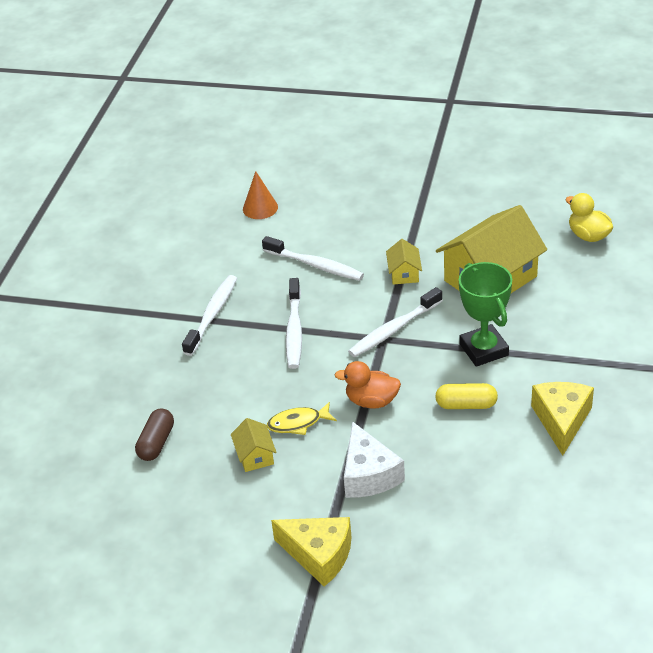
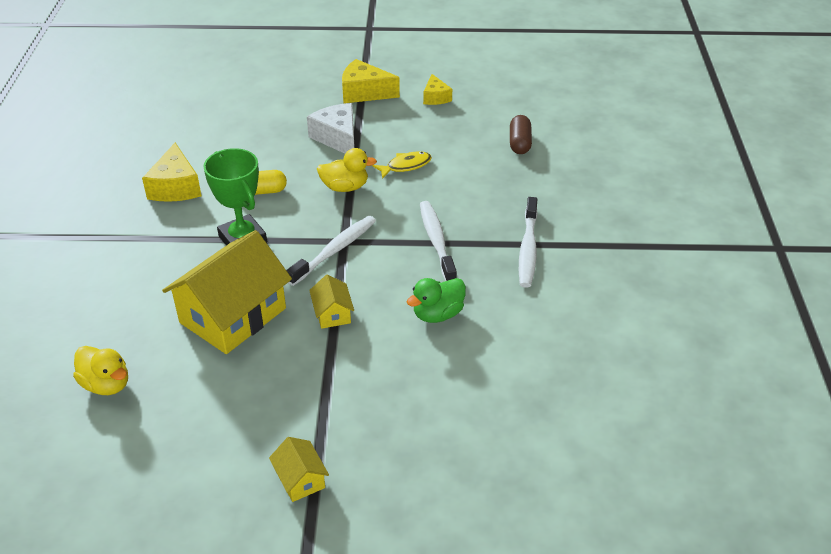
camera: 165 degrees right, 0 degrees up
yellow house [231,418,277,472] -> yellow house moved to [269,437,329,502]
orange cone [243,171,278,219] -> none
white toothbrush [262,236,364,281] -> green duck [407,278,466,323]
orange duck [334,361,401,408] -> yellow duck [317,148,377,192]
none -> yellow cheese [423,74,452,105]

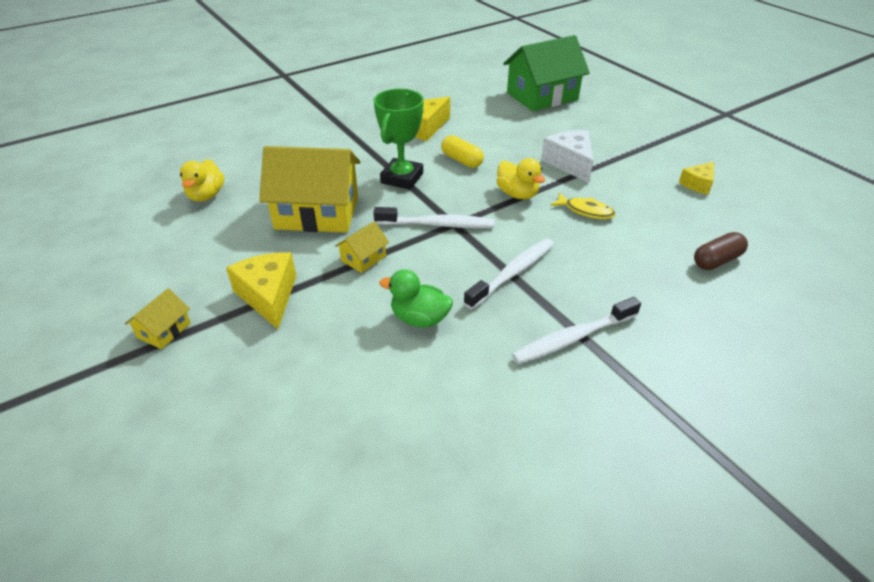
camera: 55 degrees right, 0 degrees up
white cheese [307,103,354,154] -> white cheese turned 45 degrees counterclockwise [541,130,593,183]
yellow cheese [342,59,400,103] -> yellow cheese moved to [226,252,296,329]
none -> green house [503,35,590,111]

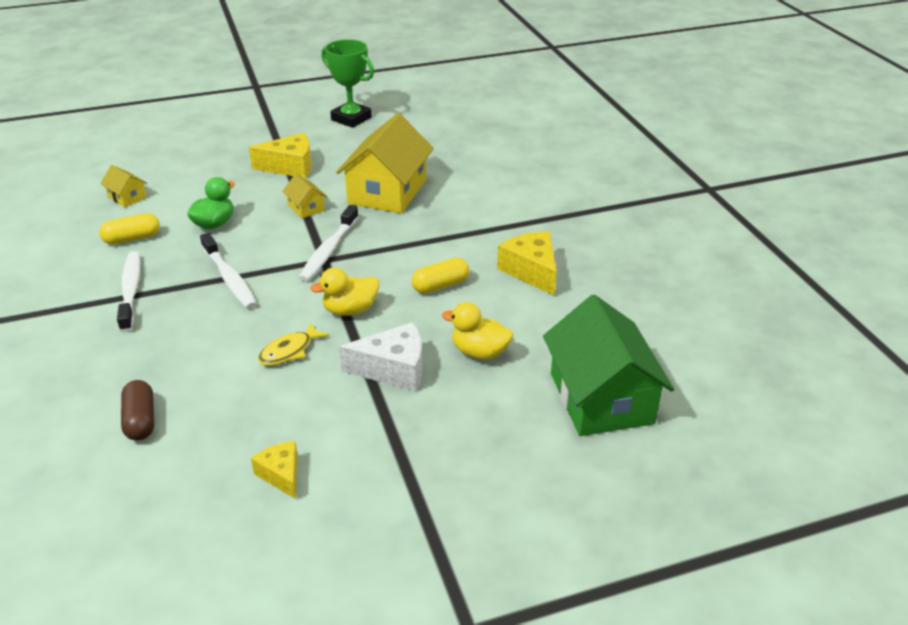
camera: 105 degrees right, 5 degrees down
yellow house [125,288,191,349] -> yellow house moved to [100,165,147,207]
yellow duck [180,159,224,202] -> yellow duck moved to [442,302,513,359]
green trophy [374,89,424,190] -> green trophy moved to [321,39,374,128]
none -> yellow capsule [99,213,160,245]

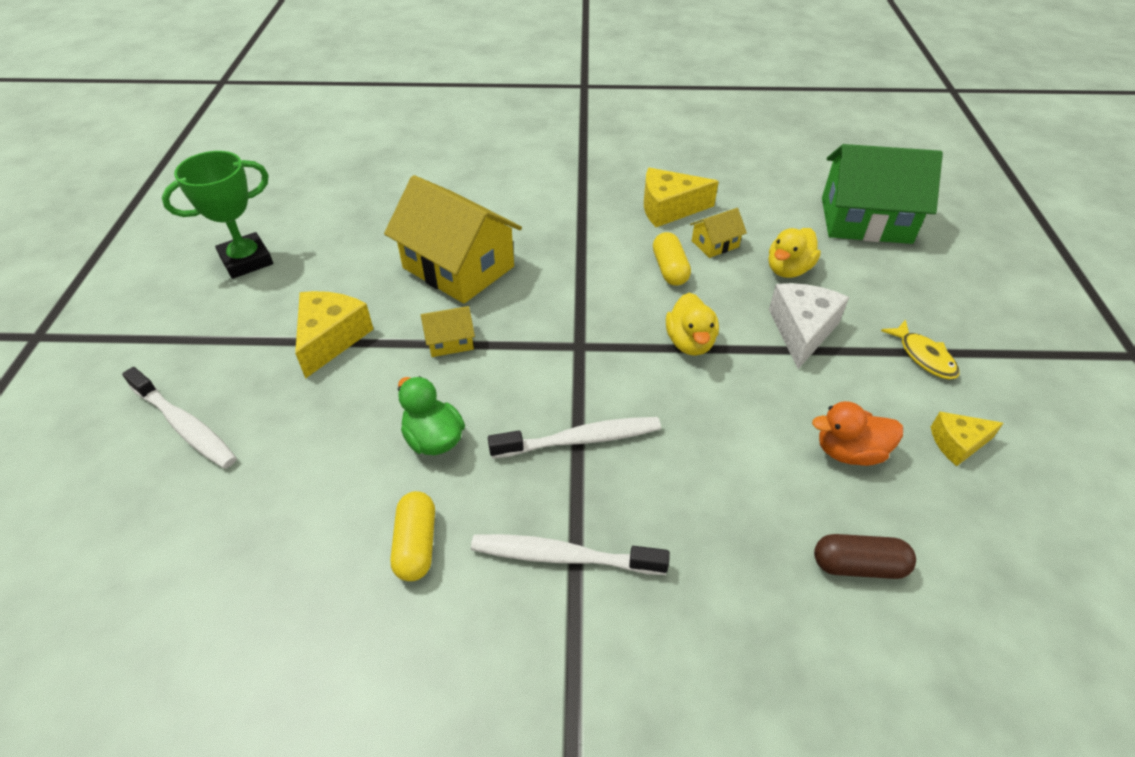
camera: 70 degrees left, 10 degrees up
yellow house [100,165,147,207] -> yellow house moved to [690,208,747,258]
yellow fish [258,322,329,366] -> yellow fish moved to [881,320,959,379]
white toothbrush [299,205,359,282] -> white toothbrush moved to [122,367,237,469]
none -> orange duck [812,401,903,466]

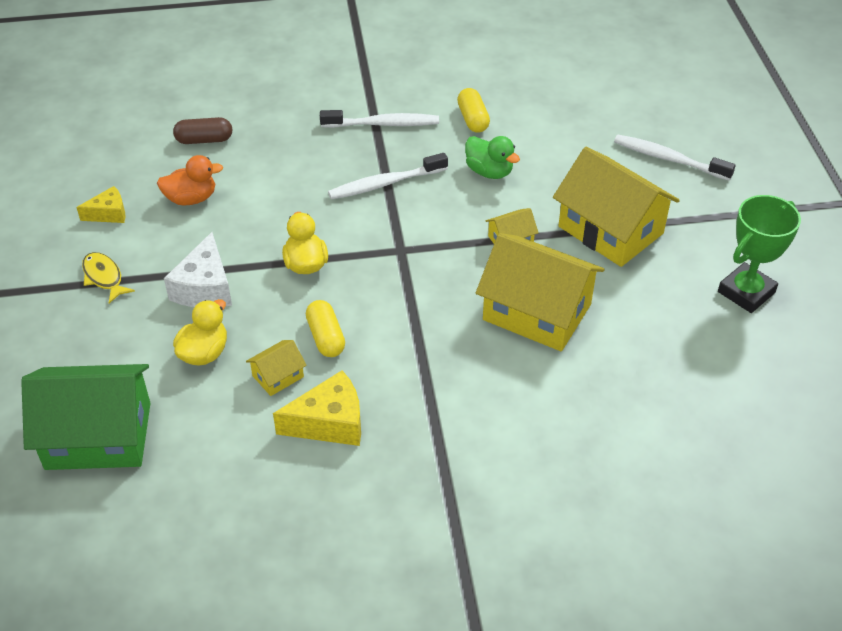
camera: 170 degrees right, 0 degrees up
yellow cheese [295,291,374,379] -> yellow house [553,147,680,267]

